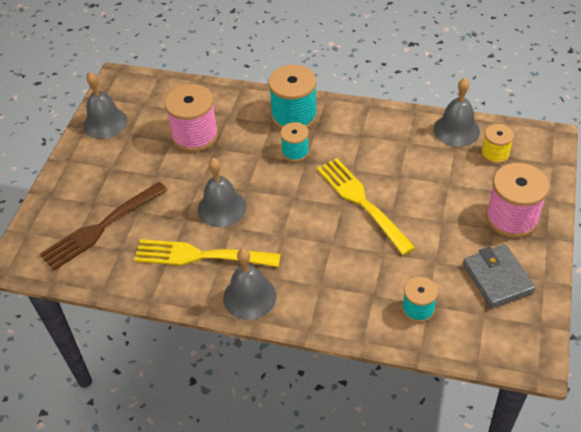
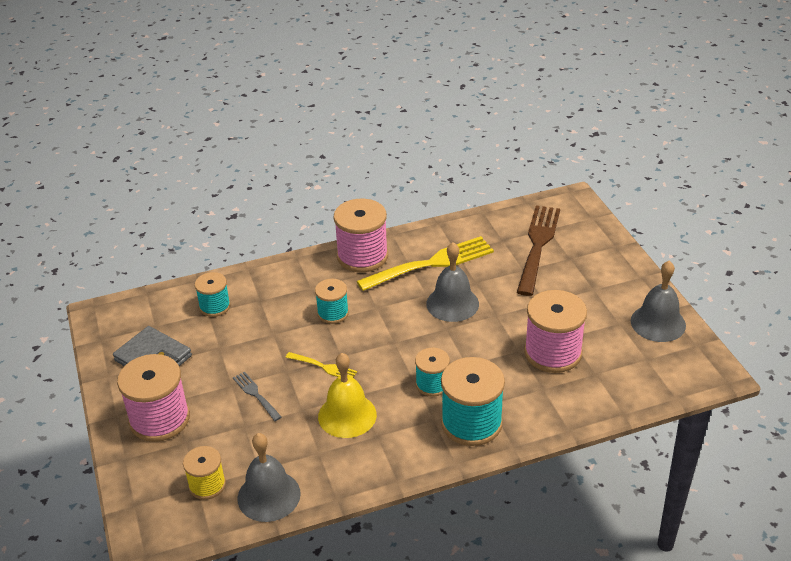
camera: 145 degrees right, 10 degrees down
grey bell [223,249,276,320] -> pink spool [334,199,388,272]
yellow fork [317,158,416,255] -> yellow fork [285,352,357,378], size x0.47
none -> grey fork [233,371,282,421]
none -> turquoise spool [315,279,349,324]
none -> yellow bell [318,353,377,438]

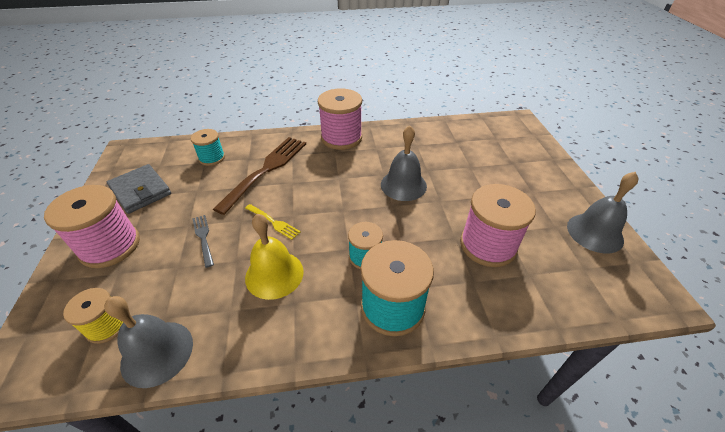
camera: 10 degrees right, 5 degrees up
turquoise spool [315,279,349,324] -> none
yellow fork [357,236,494,291] -> none
brown fork [517,205,560,296] -> brown fork moved to [213,137,306,215]

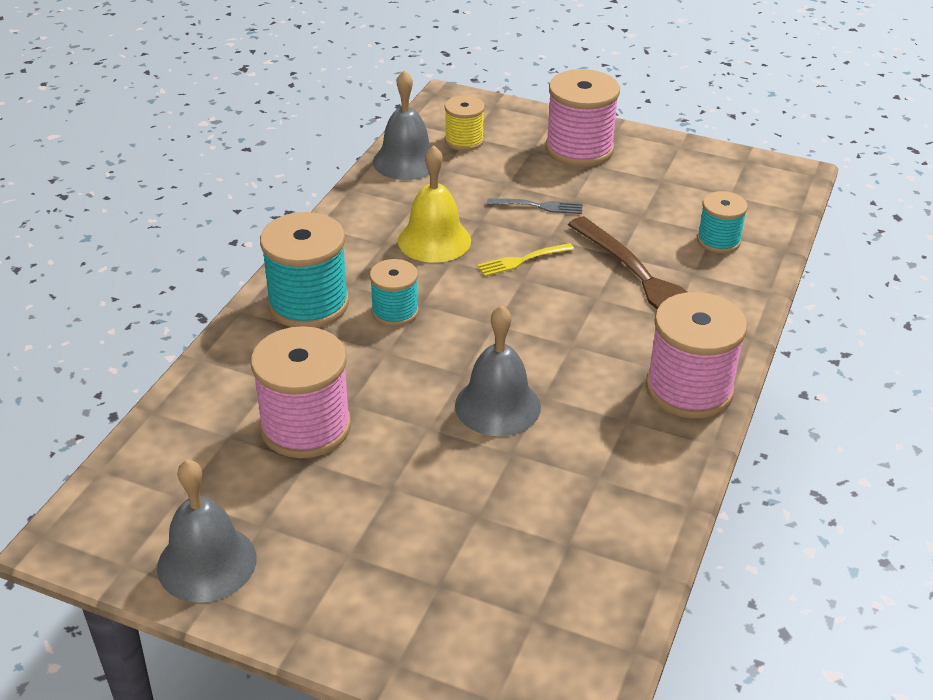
camera: 120 degrees right, 5 degrees down
grey wallet [107,164,171,214] -> none

